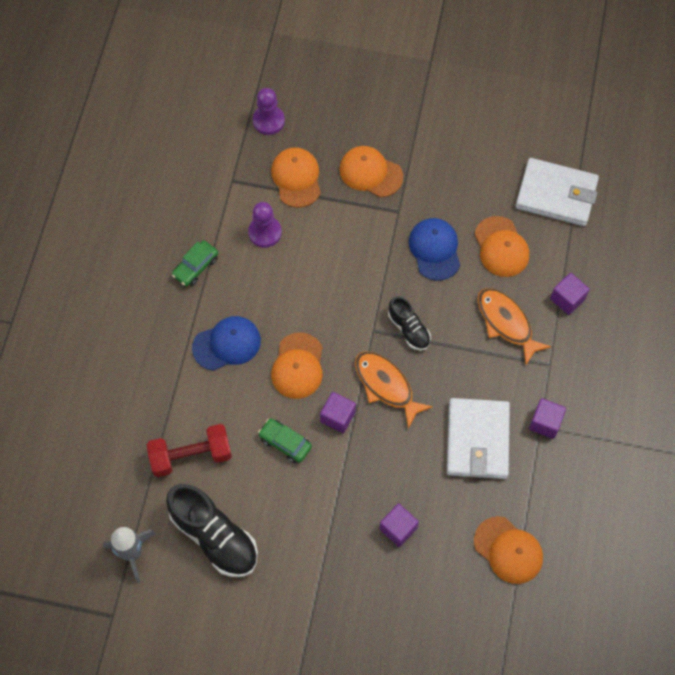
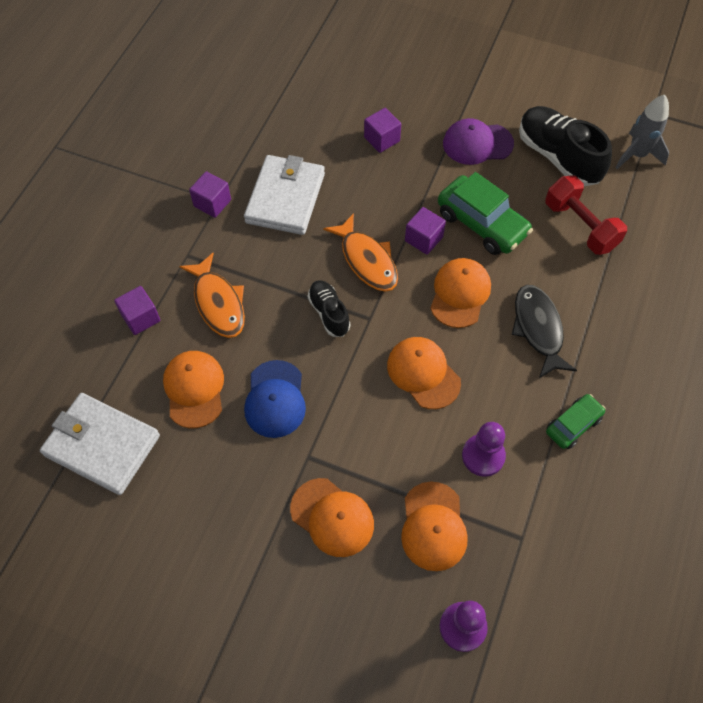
camera: 170 degrees left, 5 degrees down
red dumbbell [146,424,232,477] -> red dumbbell turned 60 degrees clockwise [545,176,627,255]
blue cap [192,316,261,371] -> black fish [512,285,577,378]
green car [258,418,312,463] -> green car [438,172,533,255], size x1.72
orange cap [474,516,543,584] -> orange cap moved to [387,337,461,409]
none -> purple cap [443,118,514,165]

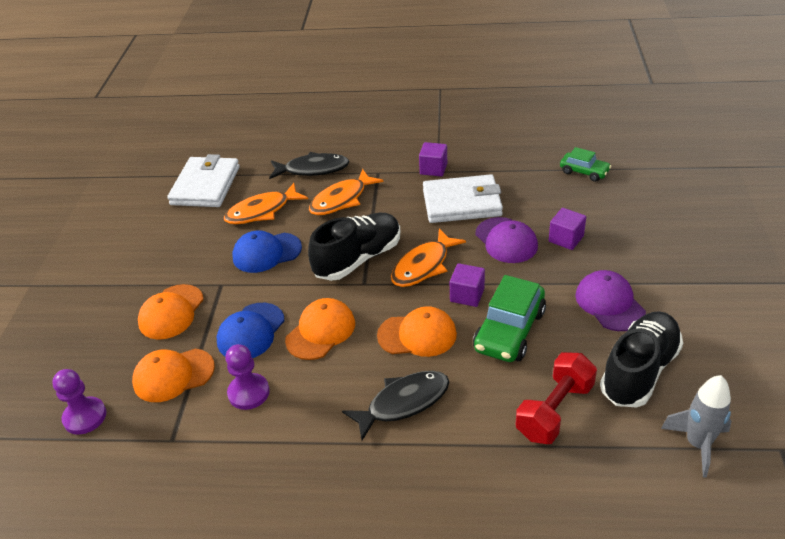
camera: 75 degrees right, 20 degrees down
purple cube [114,286,160,335] -> black fish [269,152,350,179]
orange cap [163,351,224,428] -> orange fish [224,183,308,224]
black shoe [308,280,350,337] -> black shoe [308,213,400,281], size x1.77
green car [546,394,606,449] -> green car moved to [560,147,611,182]
none -> blue cap [217,303,284,358]
none -> purple cap [476,217,538,263]

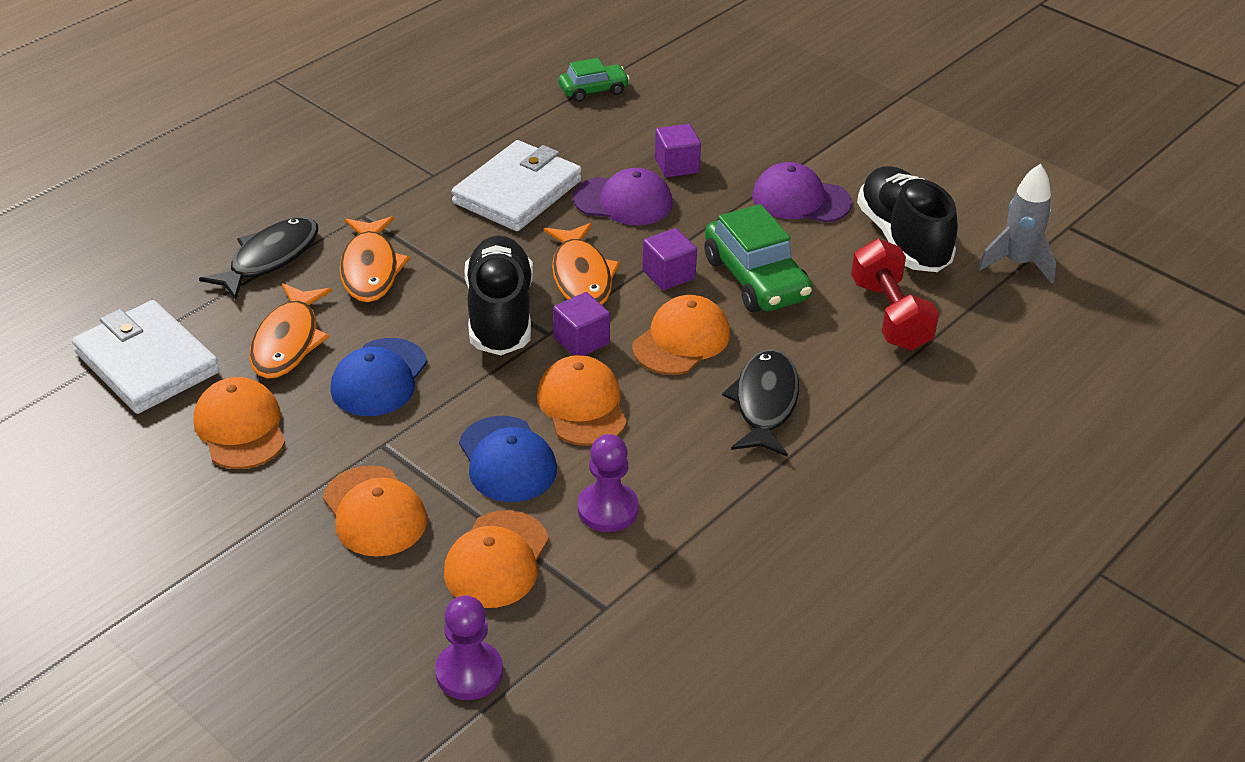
camera: 55 degrees left, 0 degrees up
purple cube [419,142,447,177] -> purple cube moved to [553,292,610,356]
none -> orange cap [193,377,285,469]

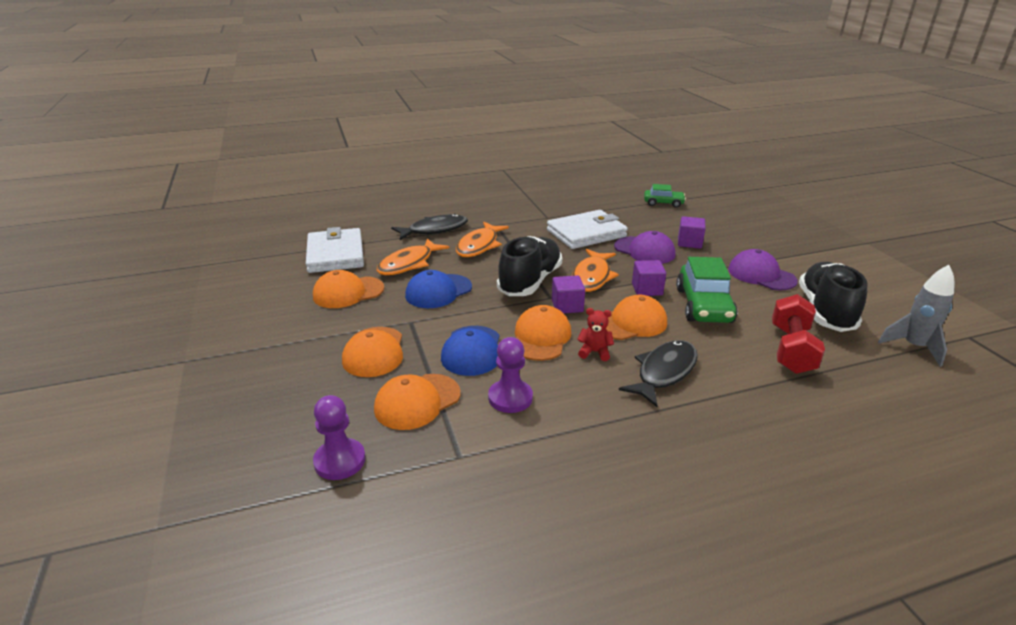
camera: 30 degrees right, 10 degrees down
orange cap [193,377,285,469] -> orange cap turned 120 degrees counterclockwise [313,270,384,308]
none -> red teddy bear [577,308,614,361]

